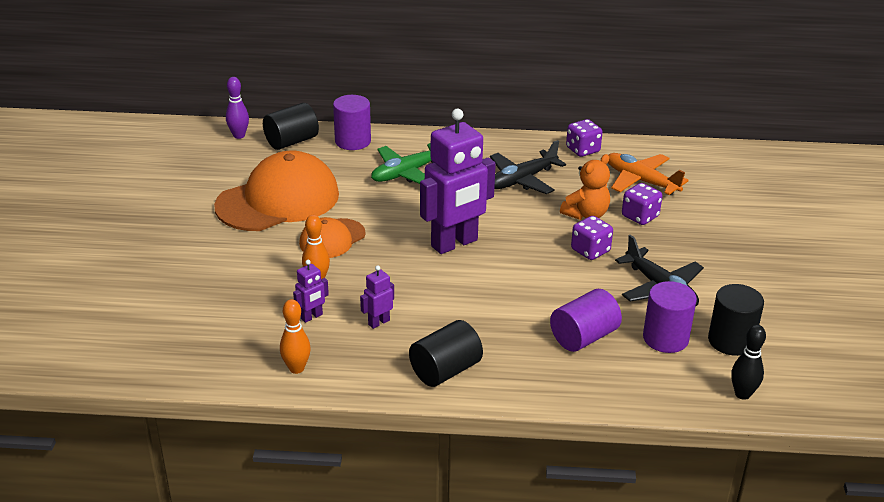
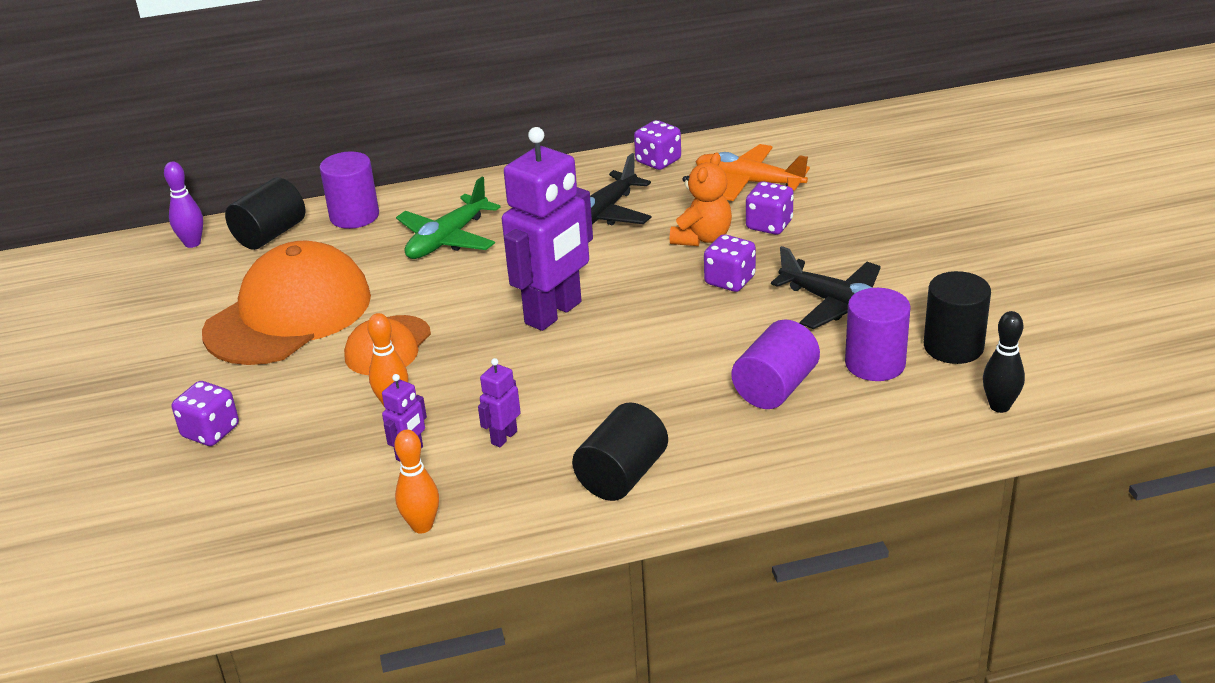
camera: 15 degrees left, 0 degrees up
none -> purple dice [172,381,239,446]

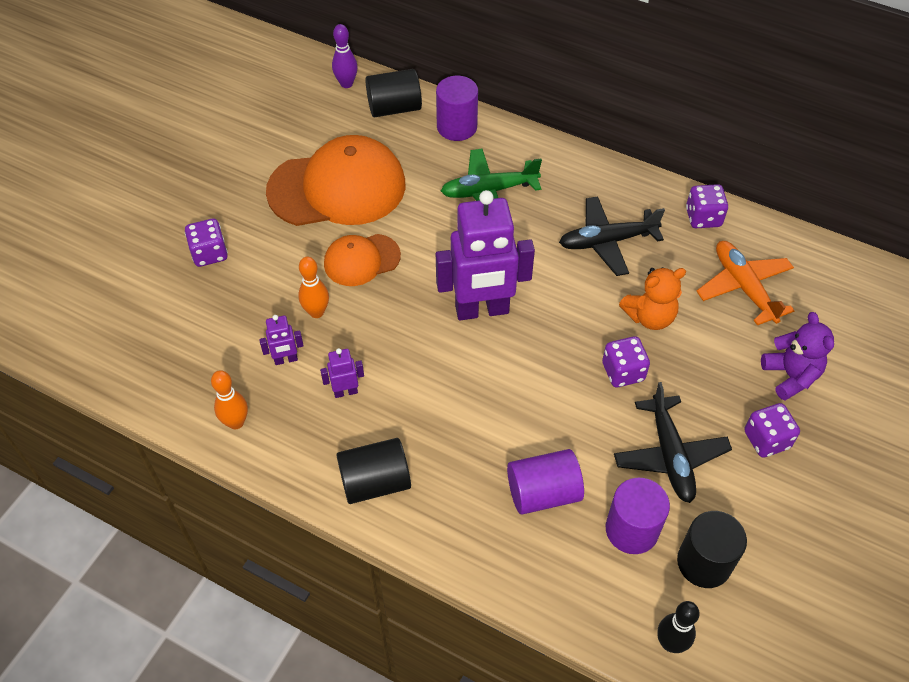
camera: 40 degrees right, 20 degrees up
purple dice [746,181,794,235] -> purple dice moved to [744,403,800,458]
none -> purple teddy bear [761,312,834,400]

